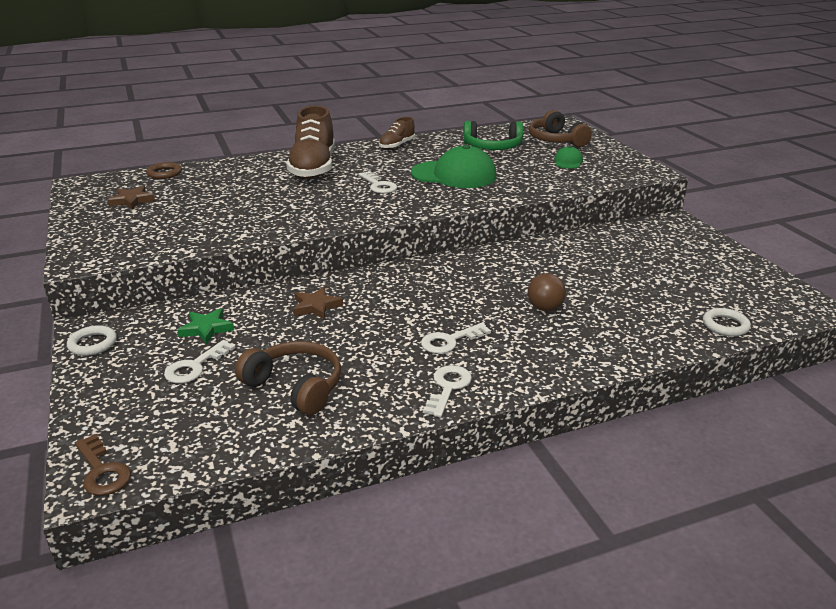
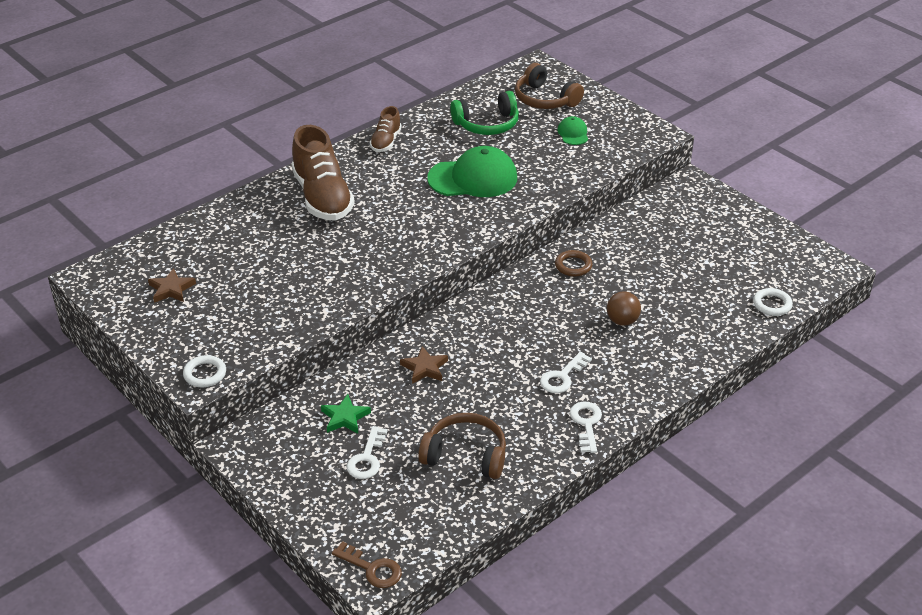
camera: 20 degrees left, 10 degrees up
white ring [67,325,117,356] -> white ring moved to [183,355,226,387]
brown ring [146,162,182,179] -> brown ring moved to [555,250,593,277]
white key [358,171,397,194] -> none

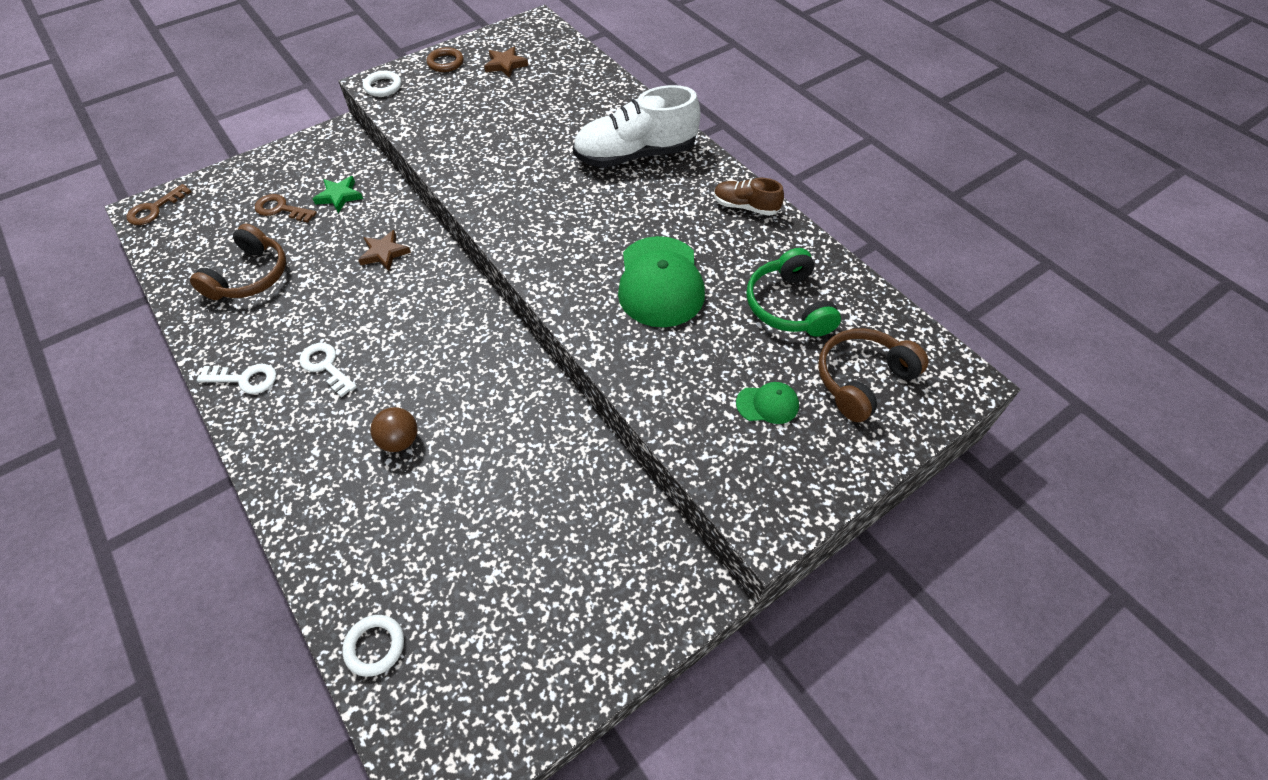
camera: 95 degrees right, 15 degrees up
brown shoe [291,125,355,221] -> white shoe [573,85,701,168]
white key [346,426,387,479] -> brown key [255,194,317,223]
brown ring [555,250,593,277] -> brown ring moved to [427,47,464,72]

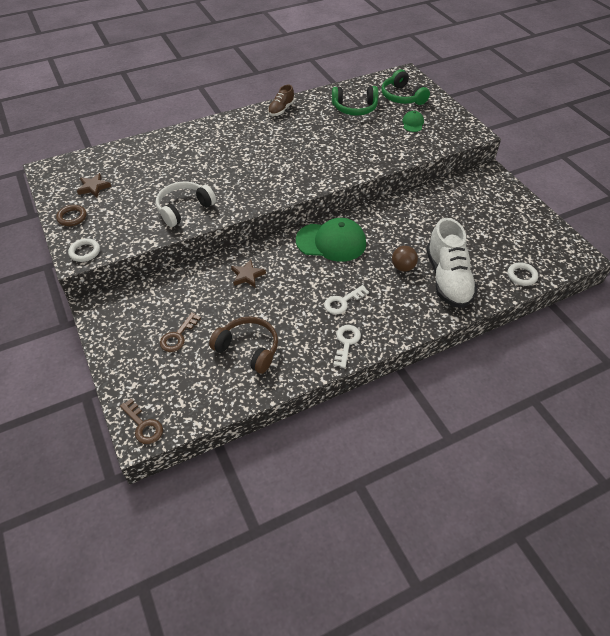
camera: 80 degrees left, 5 degrees down
green star [313,176,363,213] -> none
white shoe [573,85,701,168] -> white shoe moved to [426,218,478,308]
green cap [618,236,705,327] -> green cap moved to [296,218,366,262]
brown headphones [818,328,928,422] -> green headphones [381,69,430,105]
none -> white headphones [156,182,216,227]

